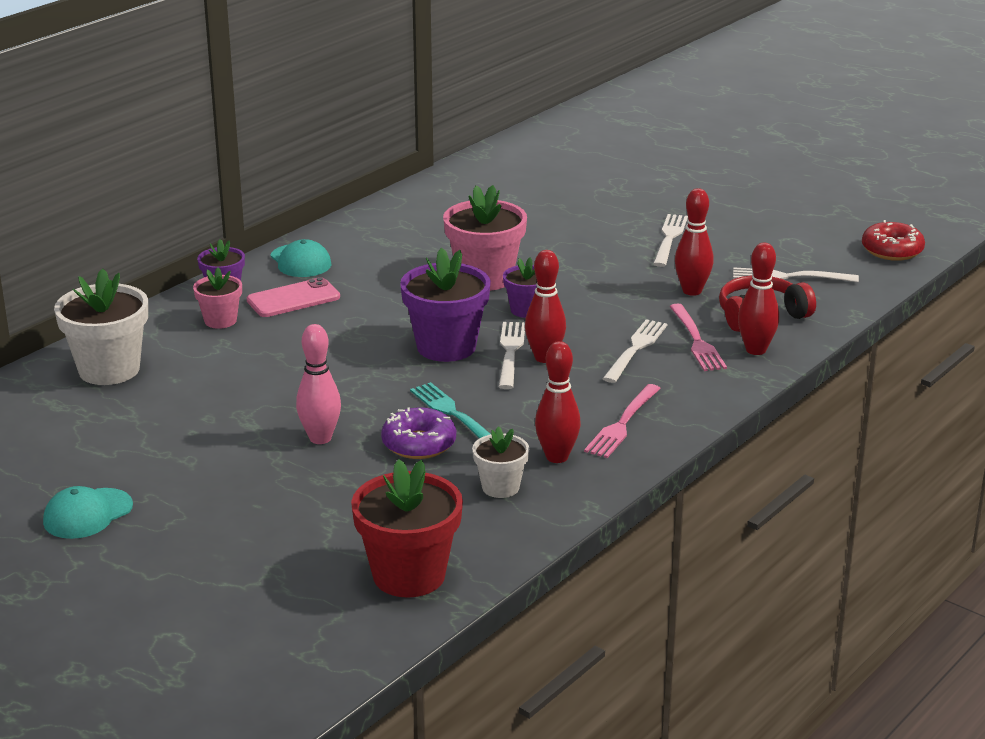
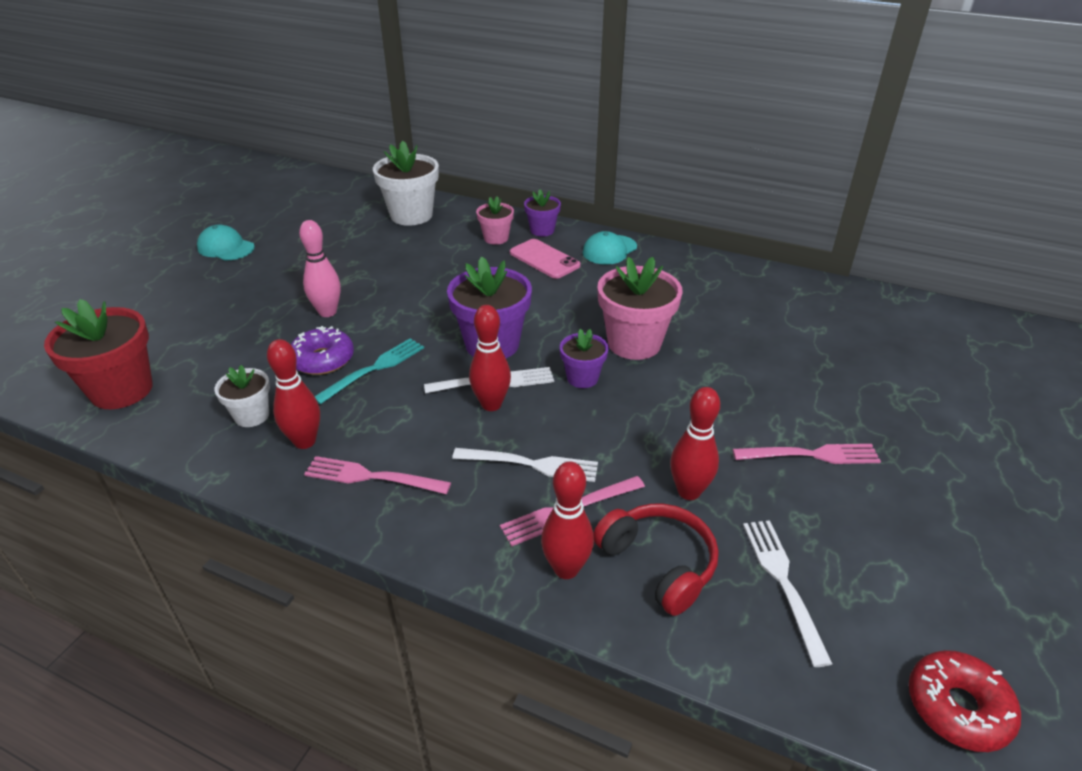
camera: 75 degrees right, 10 degrees up
white fork [653,214,688,267] -> pink fork [733,444,881,464]

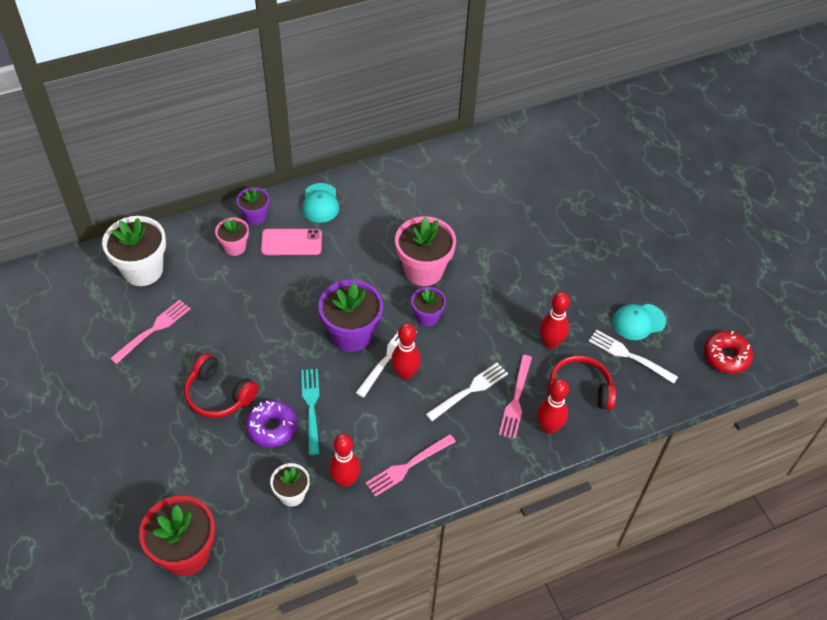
camera: 50 degrees left, 15 degrees up
turquoise cap [197,224,255,261] -> turquoise cap moved to [613,304,666,340]
pink bowling pin [299,220,341,317] -> red headphones [184,353,258,418]
pink fork [733,444,881,464] -> pink fork moved to [110,300,191,364]

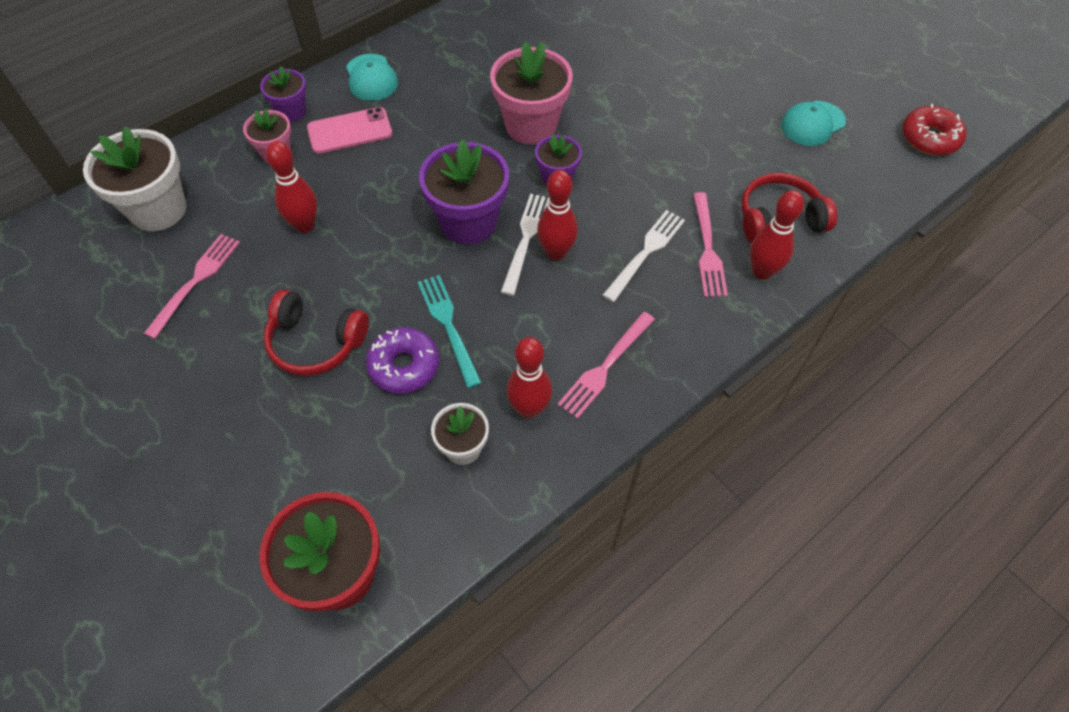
camera: 15 degrees left, 5 degrees up
red bowling pin [540,292,570,349] -> red bowling pin moved to [266,141,317,233]
white fork [589,330,678,384] -> none

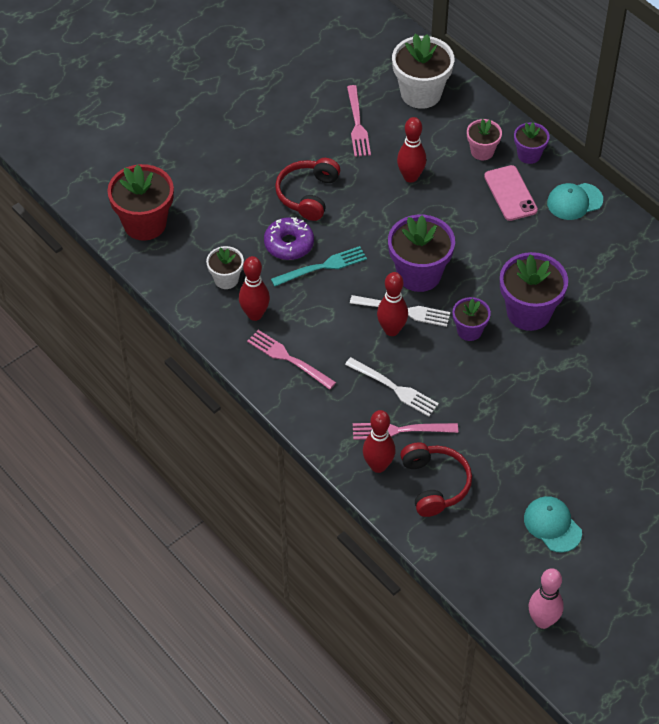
camera: 90 degrees right, 5 degrees down
pink fork [144,234,240,339] -> pink fork turned 60 degrees clockwise [347,85,371,157]
pink flower pot [490,41,573,144] -> purple flower pot [500,252,568,331]
red donut [902,104,966,155] -> pink bowling pin [529,568,564,629]

